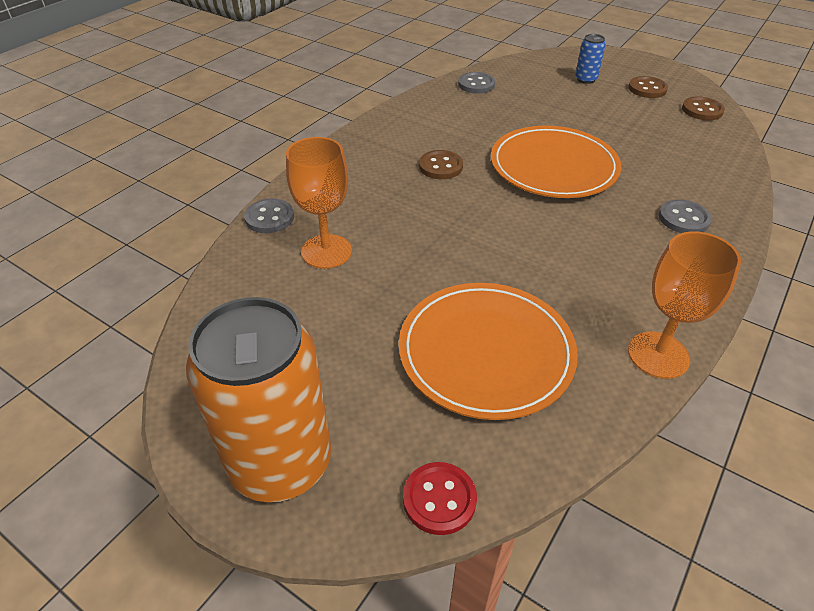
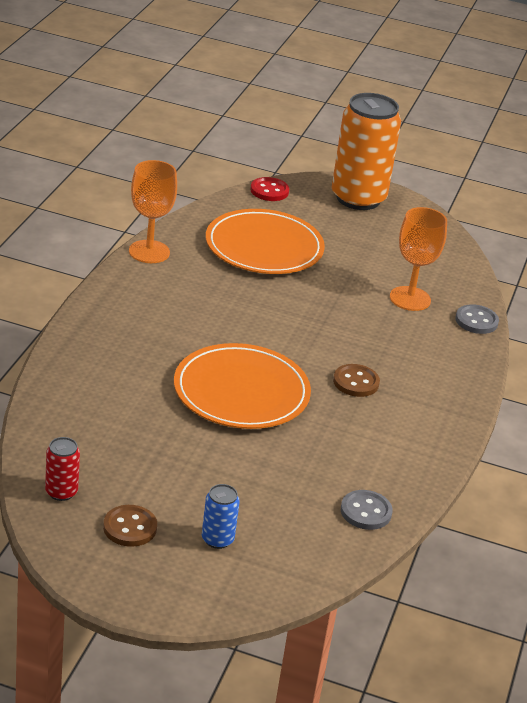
camera: 160 degrees right, 10 degrees down
grey button [659,199,712,233] -> none
brown button [682,96,725,120] -> red can [45,437,80,501]

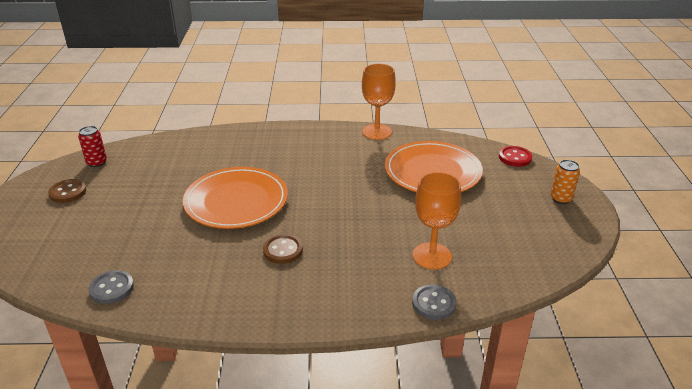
camera: 75 degrees right, 0 degrees up
blue can [202,484,240,549] -> none
orange can [332,93,401,210] -> orange can [550,160,580,204], size x0.42

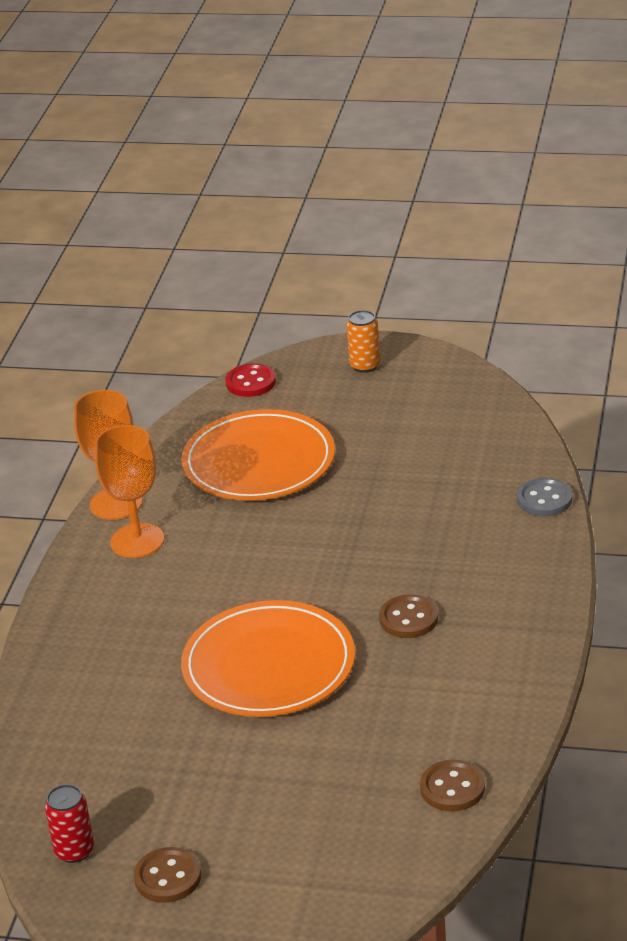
camera: 75 degrees left, 0 degrees up
grey button [89,270,134,304] -> brown button [420,760,485,811]
orange goblet [413,172,461,270] -> orange goblet moved to [95,425,164,558]

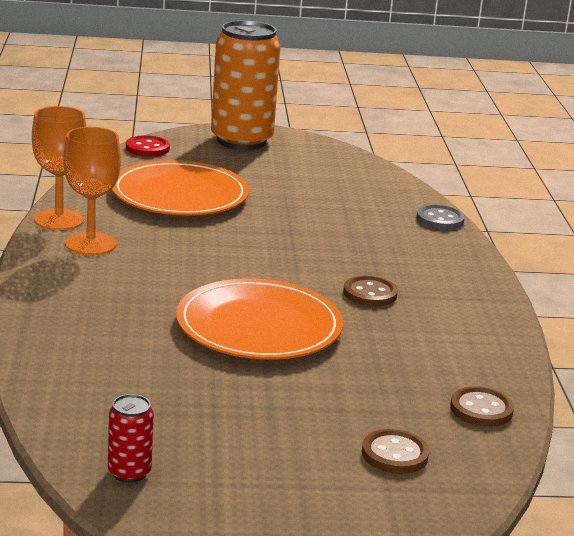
camera: 20 degrees left, 10 degrees down
brown button [134,847,201,903] -> brown button moved to [362,429,429,474]
orange can [347,310,380,373] -> orange can [211,20,281,150], size x2.37

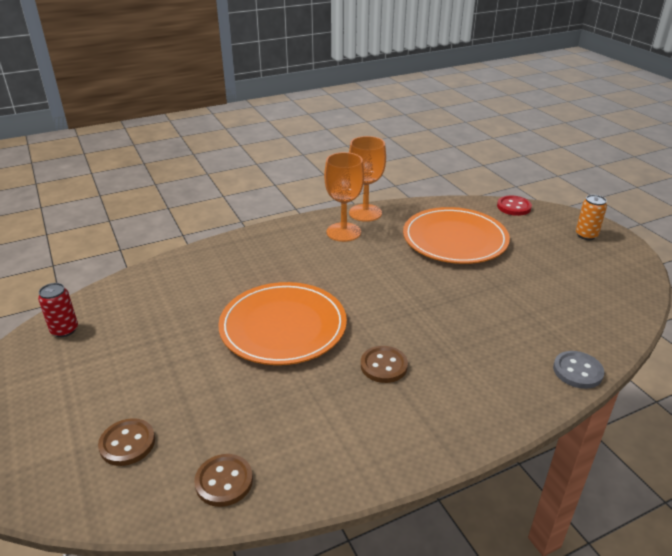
camera: 70 degrees right, 10 degrees up
orange can [211,20,281,150] -> orange can [576,195,607,240], size x0.42

